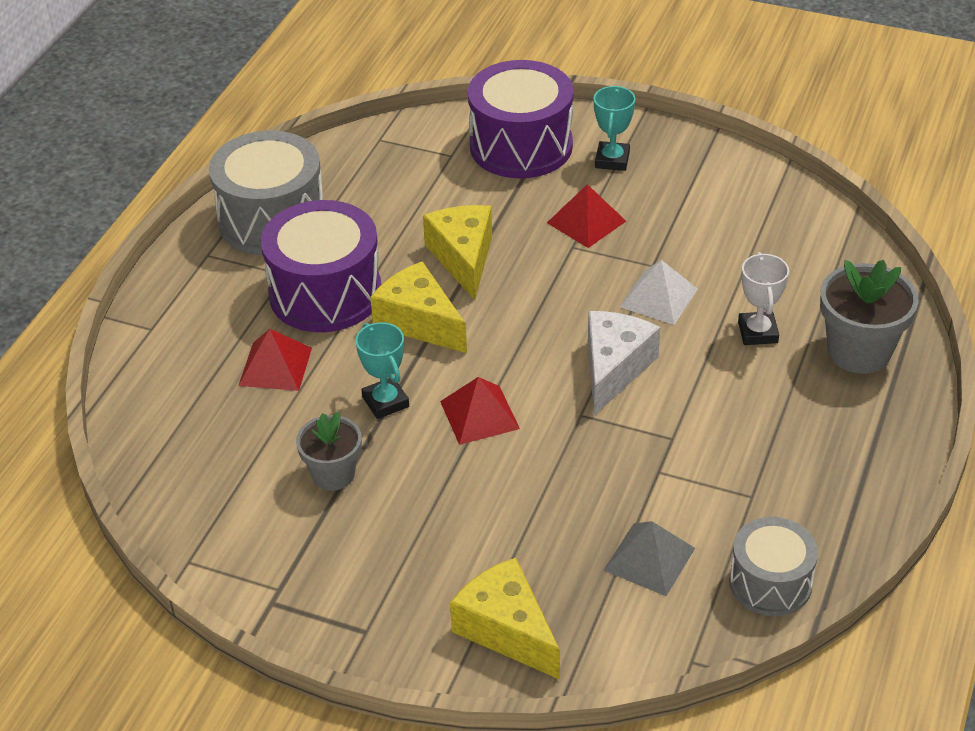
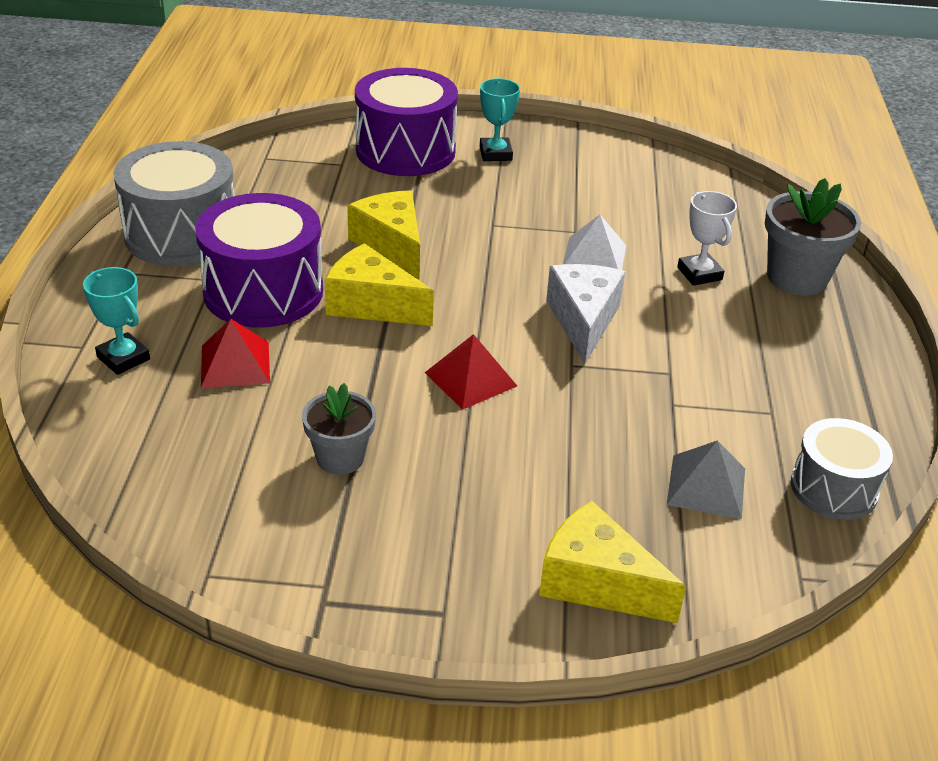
camera: 20 degrees left, 5 degrees down
turquoise trophy [356,322,409,419] -> turquoise trophy moved to [83,267,150,375]
red pyramid [547,184,626,248] -> none

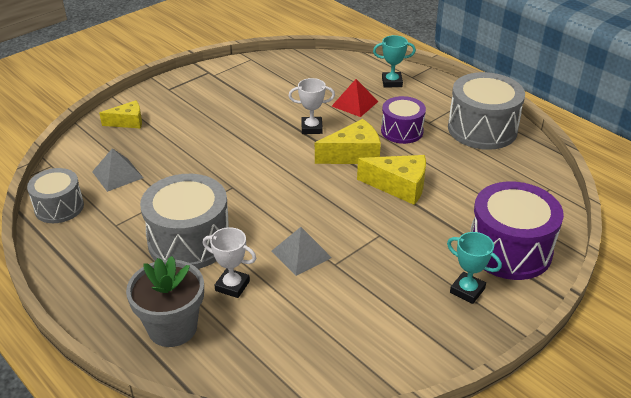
camera: 135 degrees right, 0 degrees up
purple drum [195,193,323,328] -> purple drum [381,96,426,144], size x0.61
grey flower pot [302,383,376,475] -> none
red pyramid [425,334,517,410] -> none
yellow cheese [539,501,686,623] -> yellow cheese [99,100,142,129], size x0.65
white cheese [546,264,625,364] -> none
white pyramid [563,215,626,270] -> grey pyramid [272,227,332,276]
none -> grey drum [140,174,229,269]
none -> white trophy [289,78,335,134]

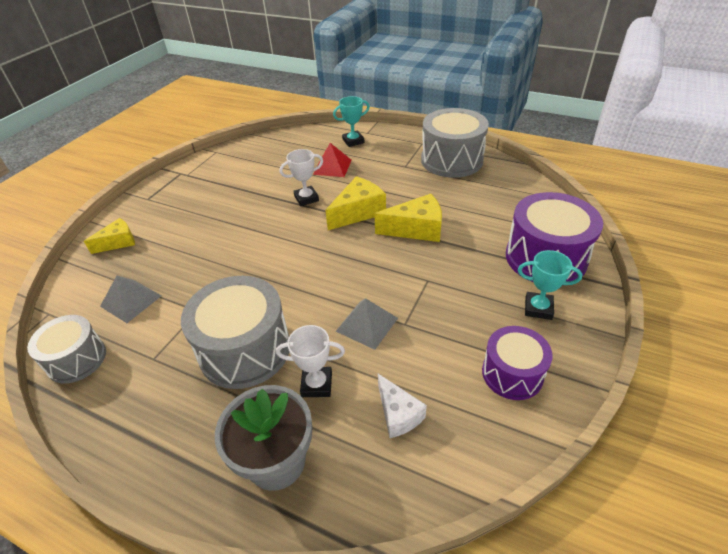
camera: 20 degrees left, 5 degrees up
purple drum [381,96,426,144] -> purple drum moved to [482,326,553,400]
none -> white cheese [378,374,427,438]

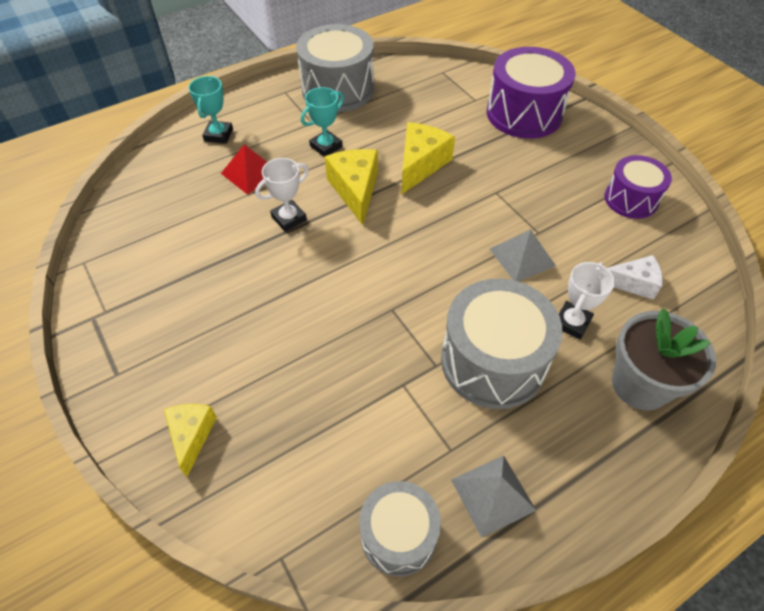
camera: 60 degrees left, 10 degrees up
grey pyramid [100,276,162,323] -> grey pyramid moved to [451,455,537,538]
white trophy [280,149,323,206] -> white trophy turned 45 degrees clockwise [255,158,309,232]
turquoise trophy [518,250,582,320] -> turquoise trophy moved to [301,87,344,157]

